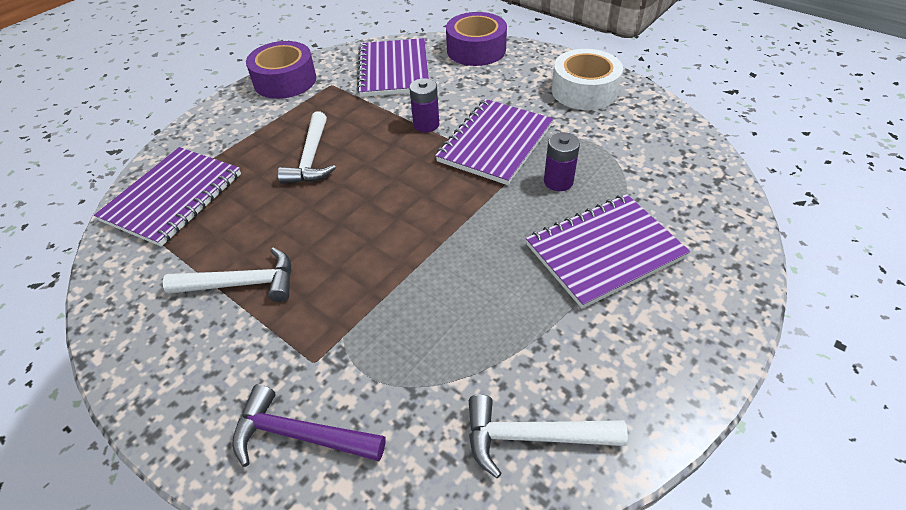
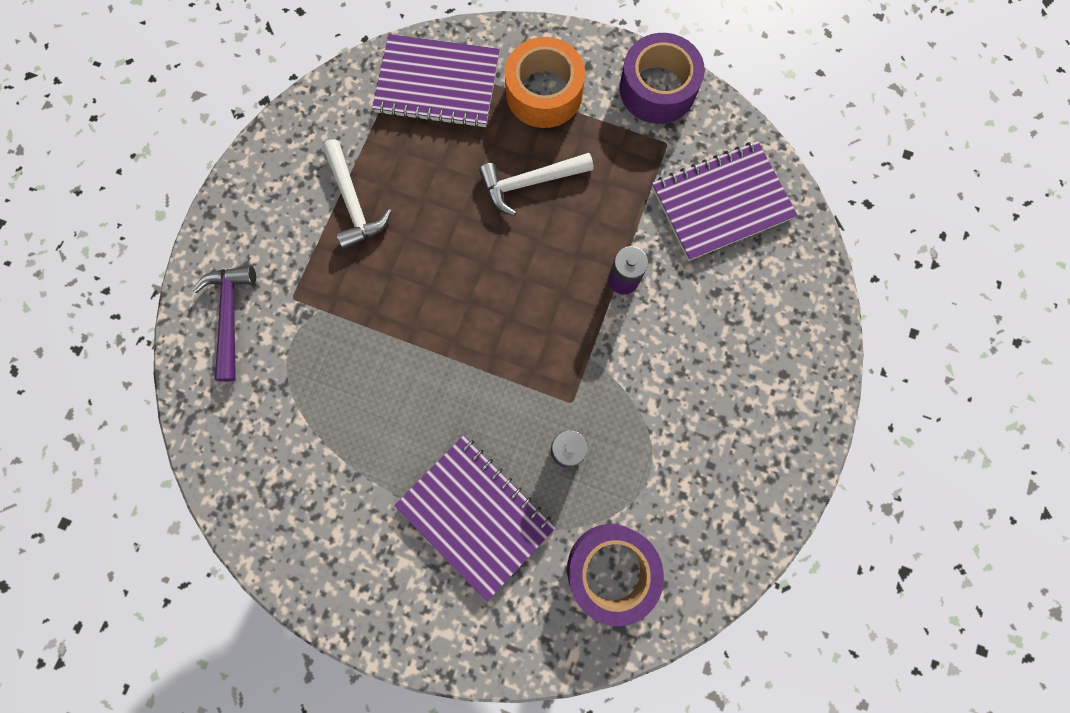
camera: 70 degrees right, 30 degrees up
purple notebook [435,99,554,185] -> none
purple tape [446,12,507,66] -> purple tape moved to [567,524,664,626]
white hammer [469,394,628,478] -> none
white tape [551,49,623,110] -> none
none -> orange tape [505,37,585,128]

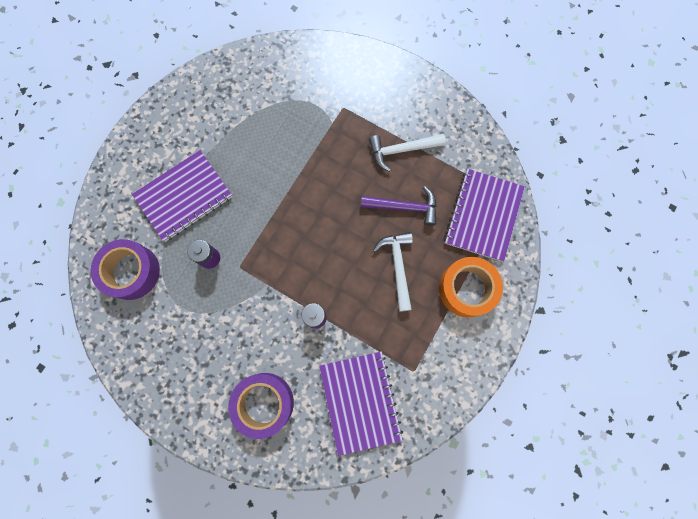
camera: 100 degrees right, 0 degrees up
purple hammer [193,266,256,382] -> purple hammer moved to [361,186,437,226]
purple tape [620,33,705,124] -> purple tape moved to [228,373,294,439]

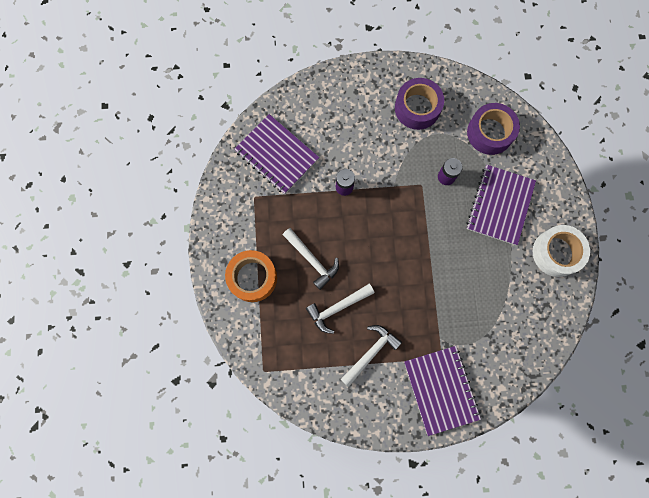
camera: 145 degrees right, 0 degrees up
purple tape [228,373,294,439] -> purple tape moved to [395,78,444,130]
purple hammer [361,186,437,226] -> white hammer [306,284,375,334]
purple notebook [444,169,525,262] -> purple notebook moved to [404,346,481,436]
none -> white tape [533,225,590,277]

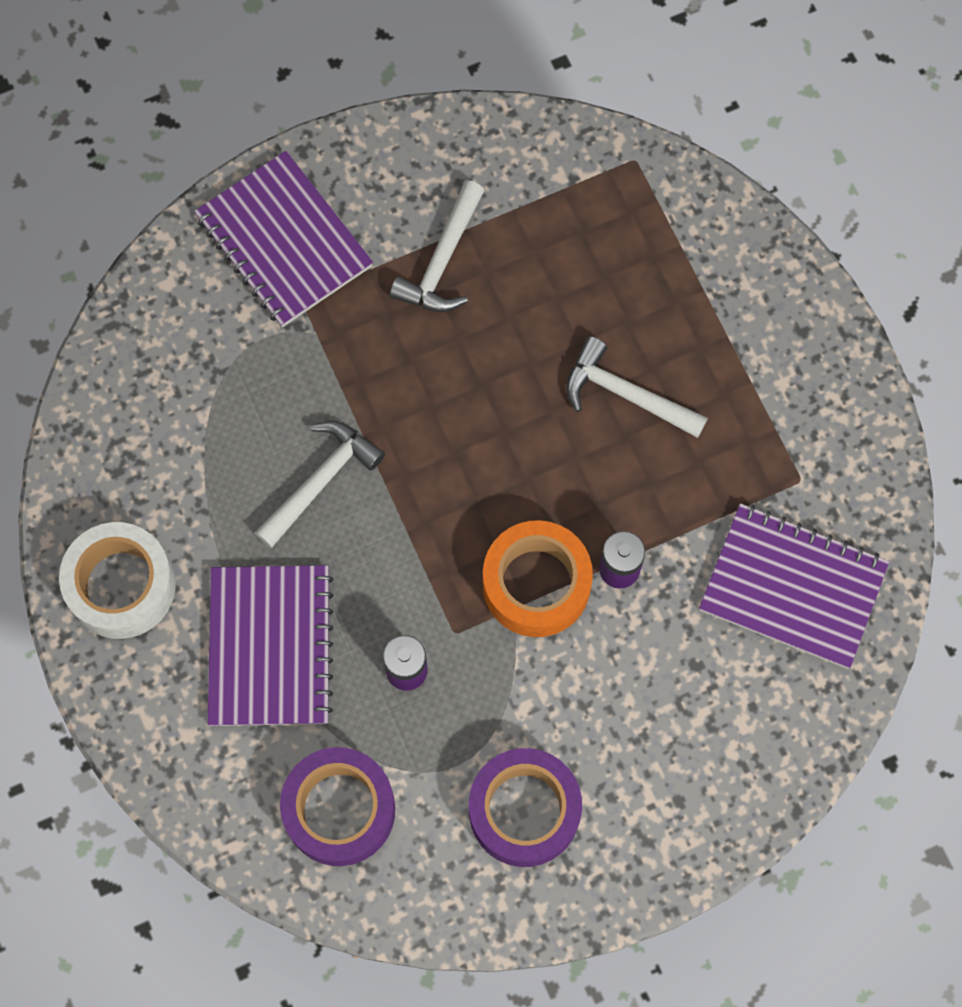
camera: 160 degrees right, 5 degrees down
orange tape [225,250,277,302] -> orange tape moved to [483,520,593,637]
white hammer [306,284,375,334] -> white hammer moved to [255,421,385,548]

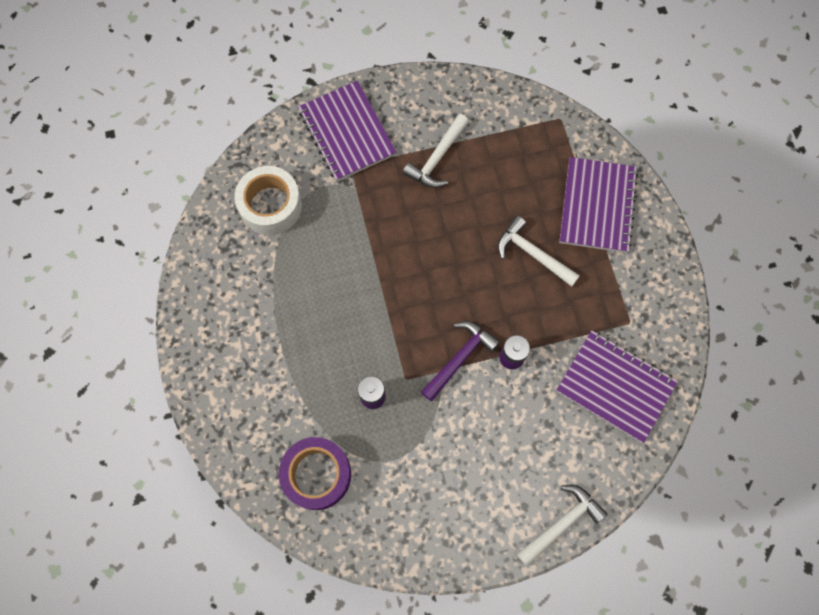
camera: 10 degrees right, 0 degrees up
white tape [59,522,176,639] -> white tape moved to [234,166,302,235]
purple notebook [208,565,334,726] -> purple notebook moved to [559,157,638,253]
white hammer [255,421,385,548] -> white hammer moved to [517,485,607,567]
purple tape [469,748,582,867] -> none
orange tape [483,520,593,637] -> purple hammer [421,321,500,401]

